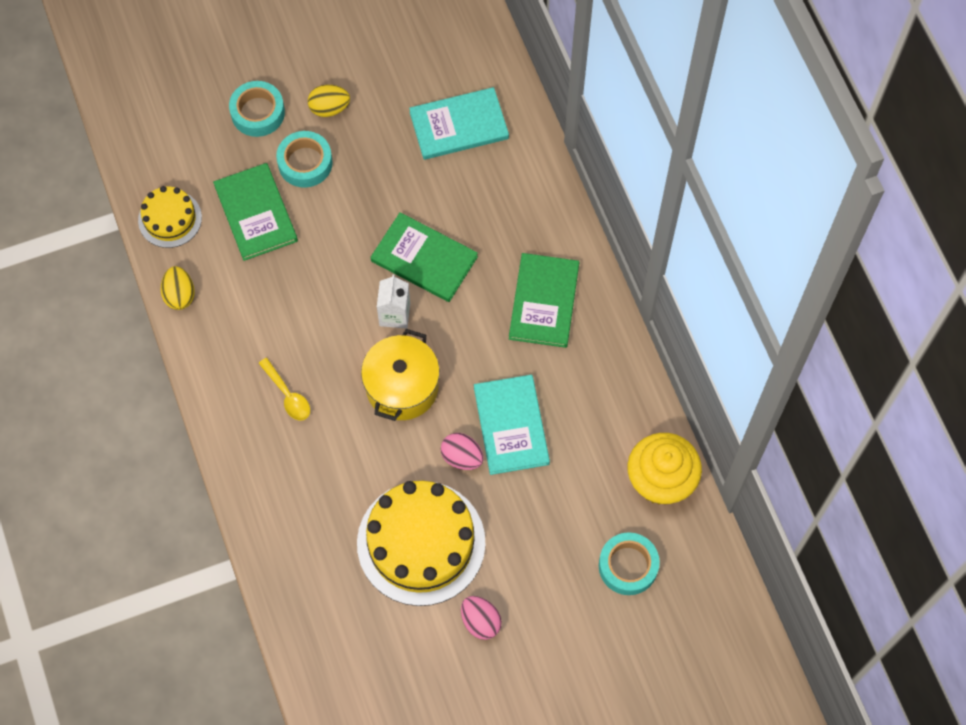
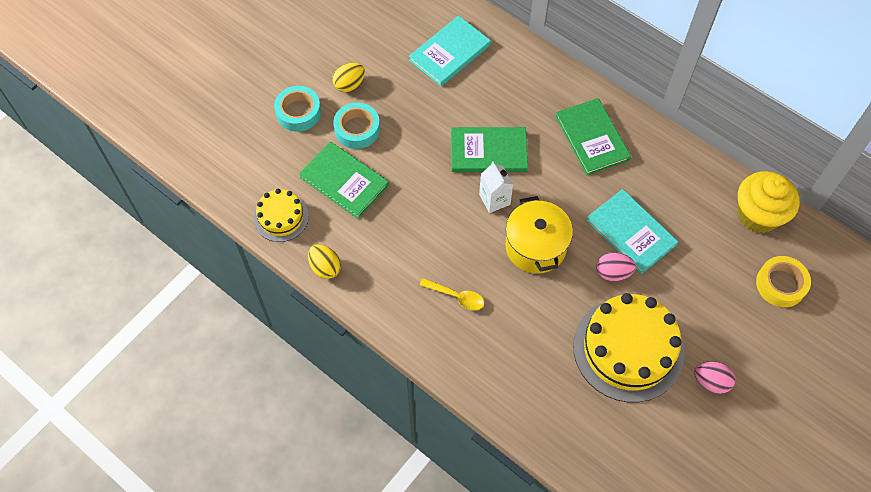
camera: 30 degrees left, 5 degrees down
turquoise tape [599,532,660,595] -> yellow tape [756,256,811,307]

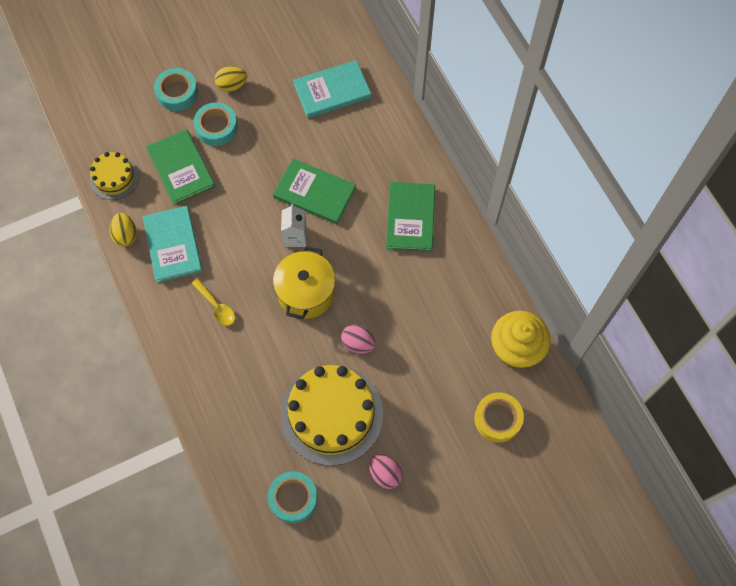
camera: 25 degrees right, 5 degrees up
turquoise book [586,189,678,274] -> turquoise book moved to [143,206,203,283]
none -> turquoise tape [268,471,318,523]

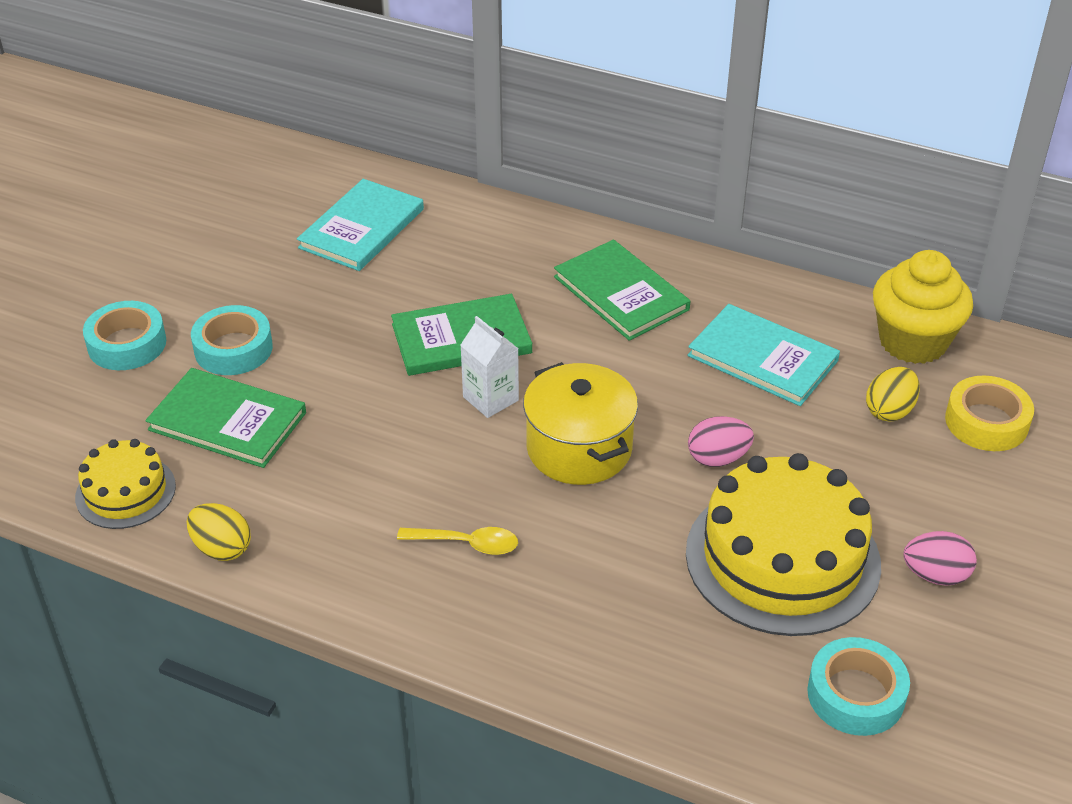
camera: 40 degrees left, 25 degrees down
turquoise book [143,206,203,283] -> turquoise book moved to [688,304,840,406]
yellow egg [215,66,247,92] -> yellow egg moved to [866,367,920,422]

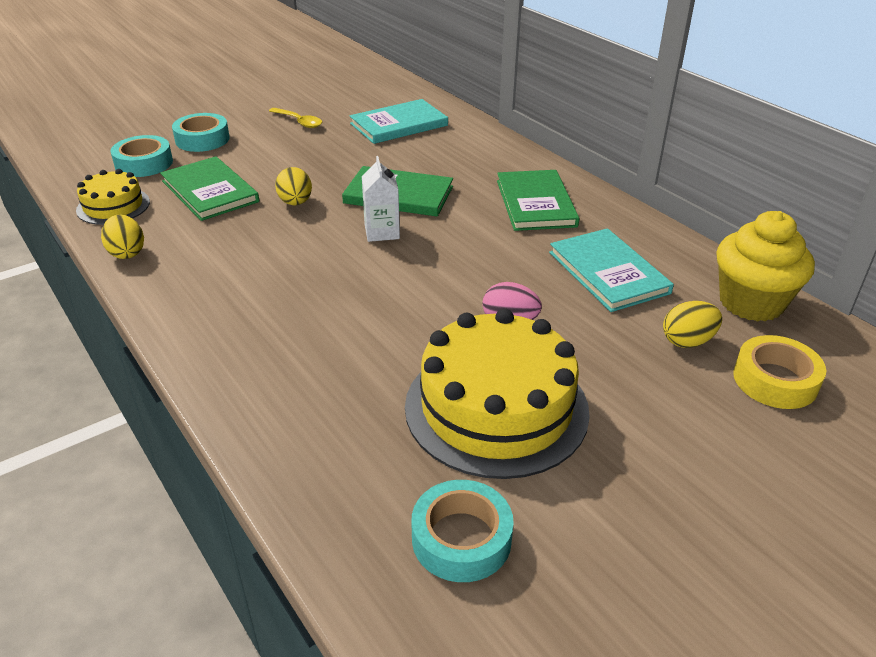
camera: 30 degrees right, 5 degrees down
turquoise tape [191,305,273,375] -> turquoise tape moved to [110,135,173,177]
yellow spoon [397,527,518,555] -> yellow spoon moved to [269,108,322,128]
yellow pot [523,362,638,485] -> none
pink egg [903,531,977,586] -> none
none -> yellow egg [275,167,312,205]

